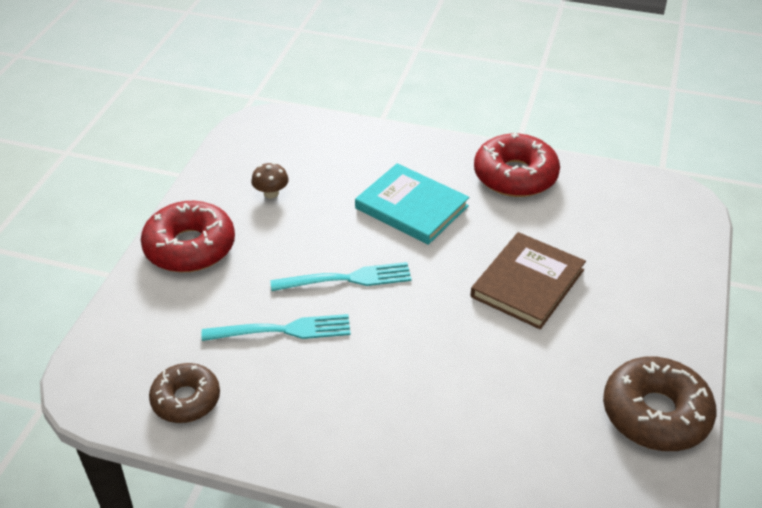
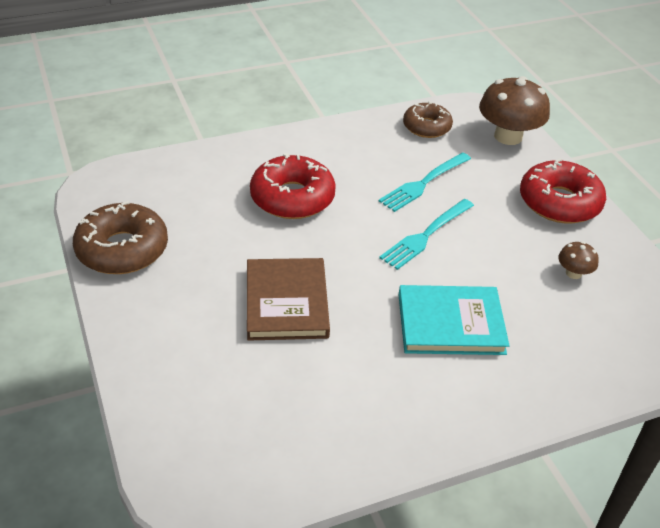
camera: 140 degrees right, 0 degrees up
red donut [474,133,560,197] -> red donut moved to [250,153,336,219]
none -> brown mushroom [479,76,550,145]

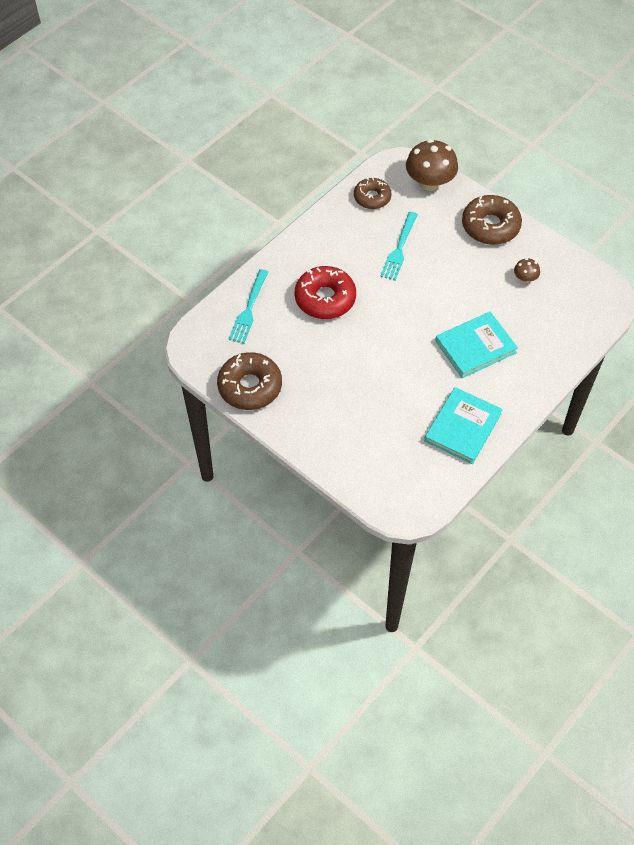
camera: 25 degrees left, 15 degrees up
brown book [247,258,330,341] -> none
turquoise fork [379,199,474,270] -> turquoise fork moved to [229,269,268,344]
red donut [520,159,606,223] -> brown donut [462,195,522,245]
none -> turquoise book [424,387,503,464]

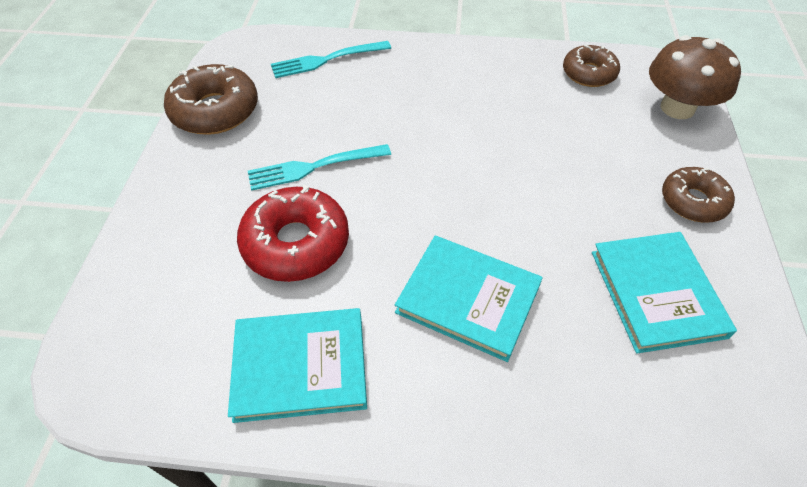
camera: 55 degrees right, 5 degrees down
red donut [294,266,356,319] -> red donut moved to [237,185,349,282]
turquoise fork [380,212,418,281] -> turquoise fork moved to [248,144,391,191]
brown donut [462,195,522,245] -> brown donut [662,167,735,223], size x0.65
brown mushroom [514,258,540,283] -> turquoise book [592,232,737,354]

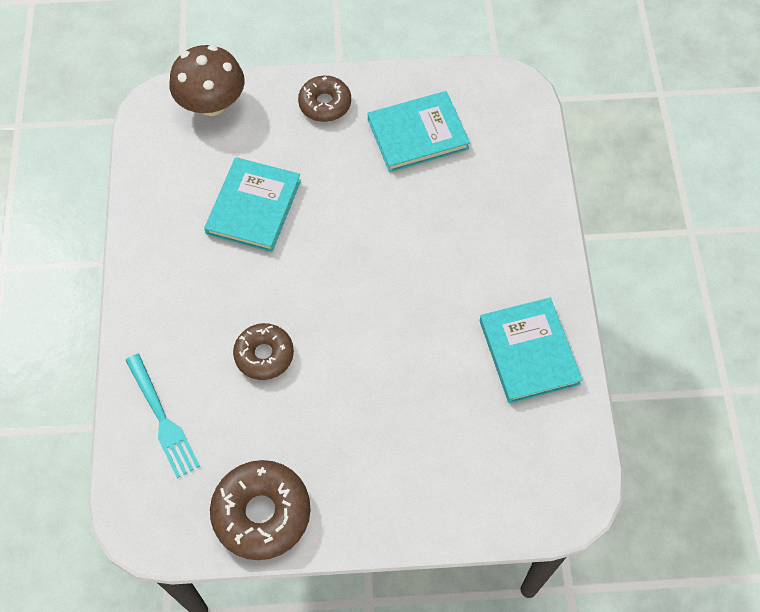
camera: 100 degrees left, 10 degrees up
red donut [237,185,349,282] -> none
turquoise fork [248,144,391,191] -> none
turquoise book [395,236,543,362] -> turquoise book moved to [204,157,301,252]
brown donut [563,44,620,87] -> brown donut moved to [233,323,294,380]

